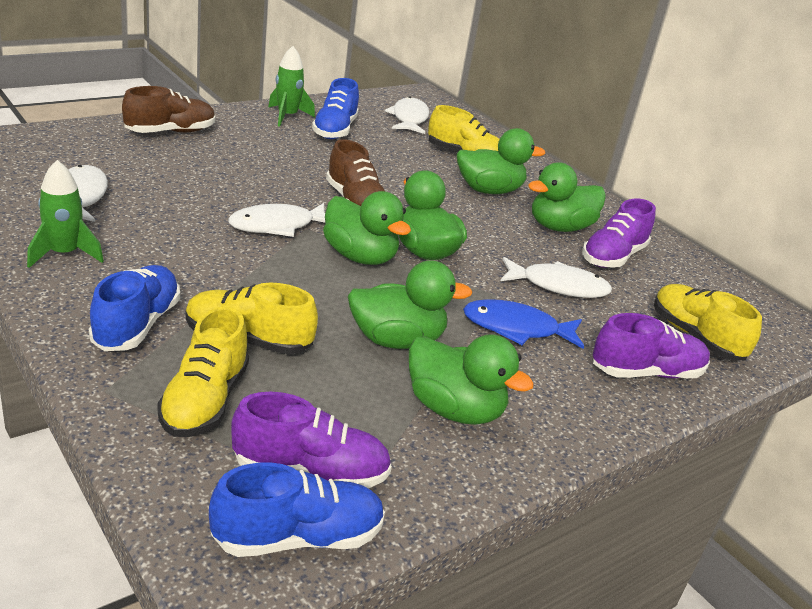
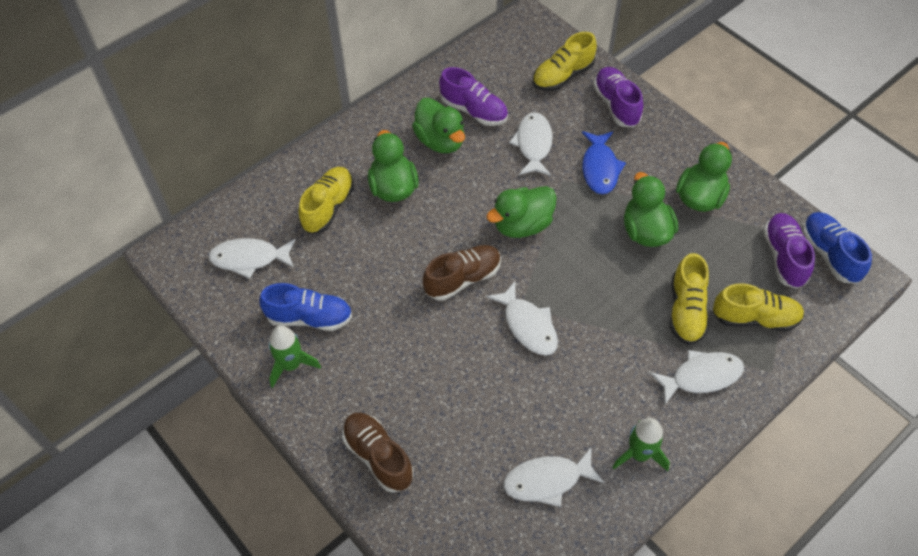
camera: 90 degrees left, 25 degrees up
blue shoe [89,265,180,351] -> white fish [650,350,744,404]
green duck [323,191,411,265] -> none

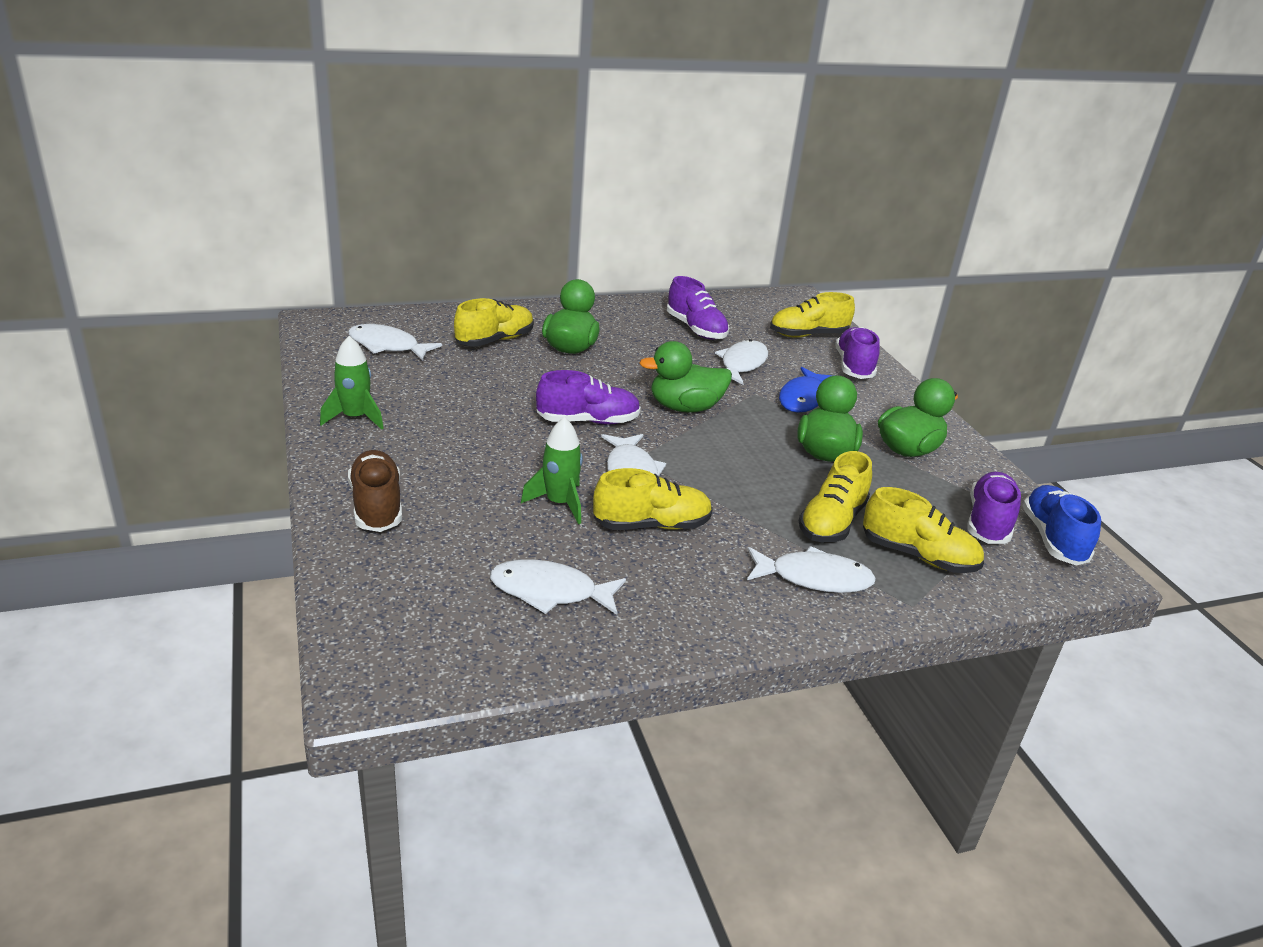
camera: 20 degrees right, 25 degrees down
blue shoe [259,283,352,331] -> none
green duck [412,98,465,153] -> none
brown shoe [423,245,501,301] -> purple shoe [536,370,641,425]
green rocket [612,418,670,471] -> green rocket moved to [521,417,583,524]
none -> yellow shoe [593,468,713,530]

